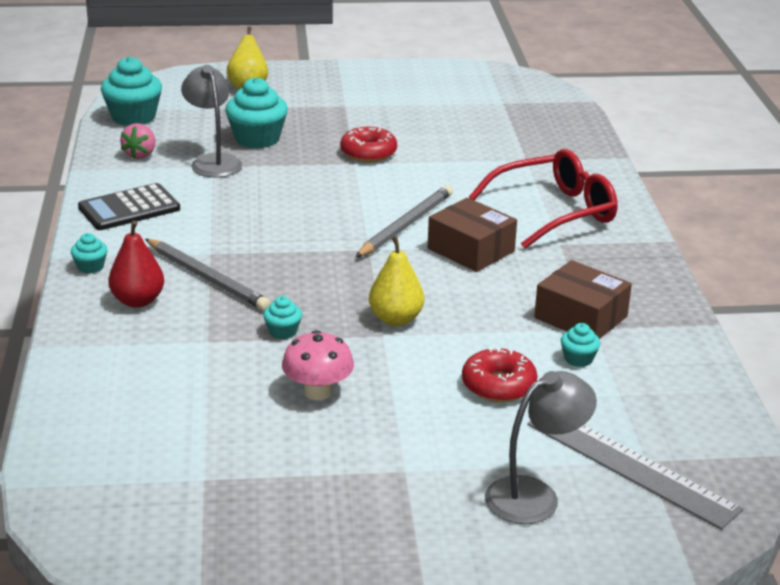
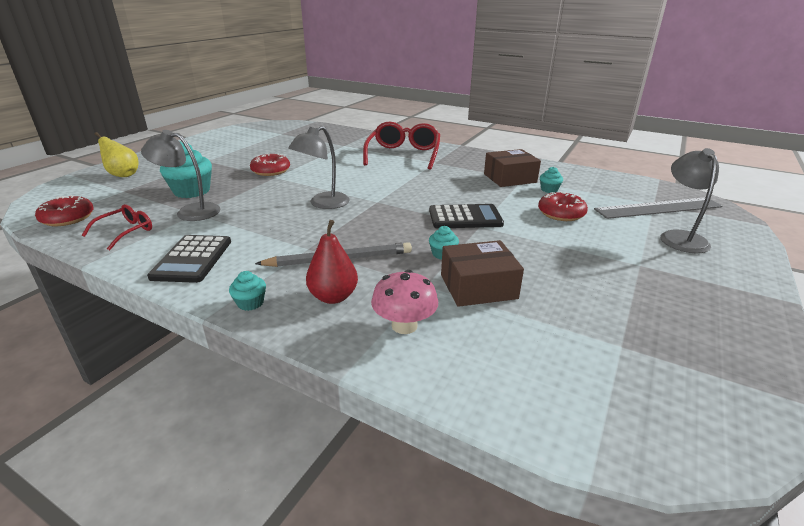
camera: 55 degrees left, 0 degrees up
turquoise cupcake [101,56,162,126] -> red donut [35,195,94,226]
pink strawberry [120,123,155,159] -> red glasses [82,204,152,250]
pink mushroom [282,330,354,400] -> pink mushroom moved to [371,270,438,334]
grey pencil [355,185,453,258] -> none
yellow pear [369,236,424,326] -> black calculator [429,204,504,229]
brown box [427,198,517,272] -> brown box moved to [441,240,524,307]
none -> grey lamp [288,126,350,209]

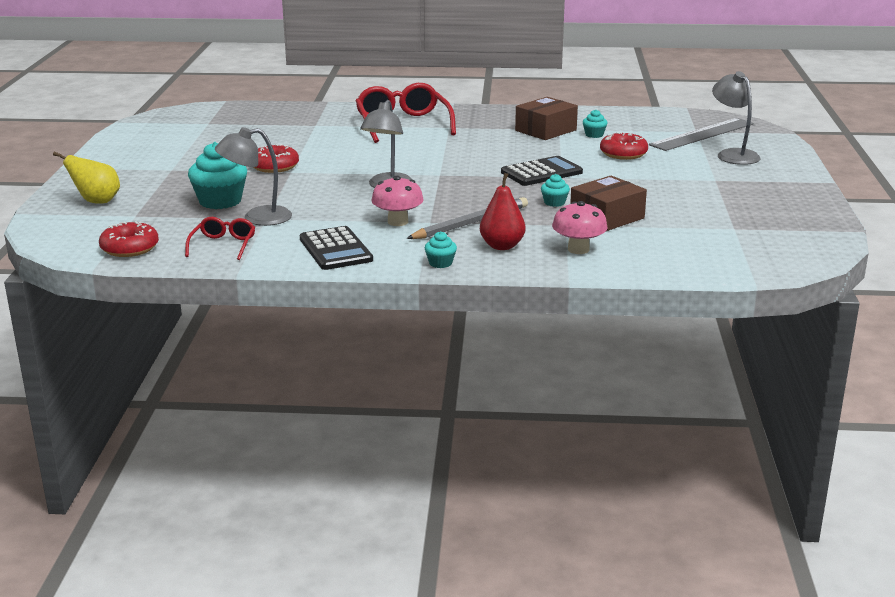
camera: 25 degrees left, 5 degrees down
none -> pink mushroom [371,176,424,226]

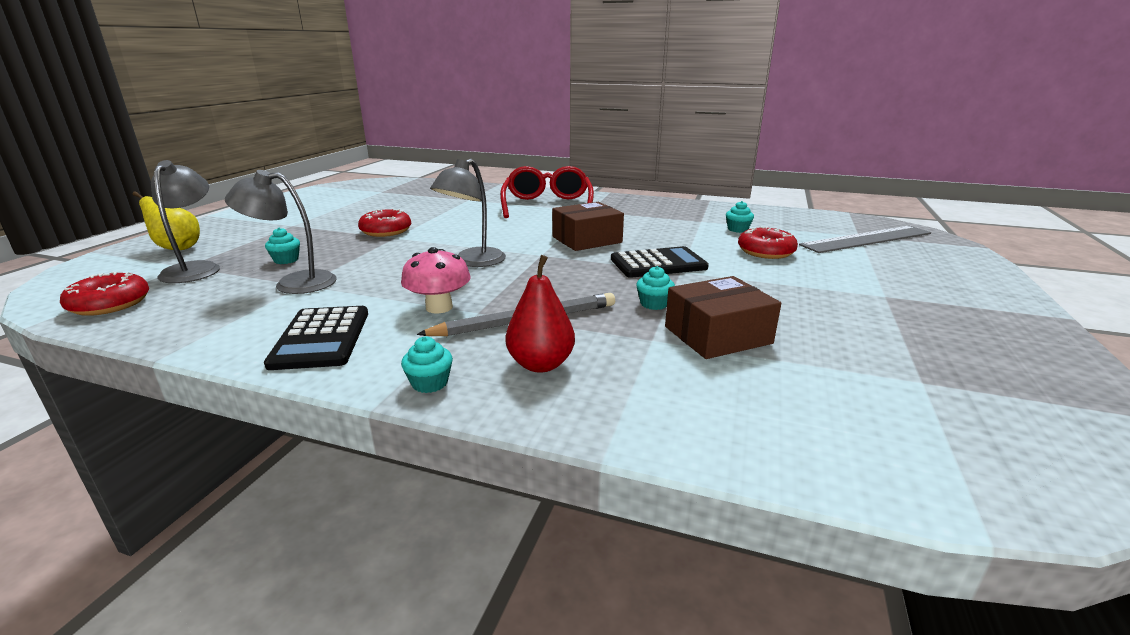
camera: 15 degrees right, 0 degrees up
red glasses [185,217,255,260] -> none
turquoise cupcake [188,142,247,209] -> turquoise cupcake [265,228,300,264], size x0.49
brown box [515,97,578,140] -> brown box moved to [552,202,624,251]
pink mushroom [552,201,607,254] -> none
grey lamp [712,71,761,165] -> grey lamp moved to [151,160,220,283]

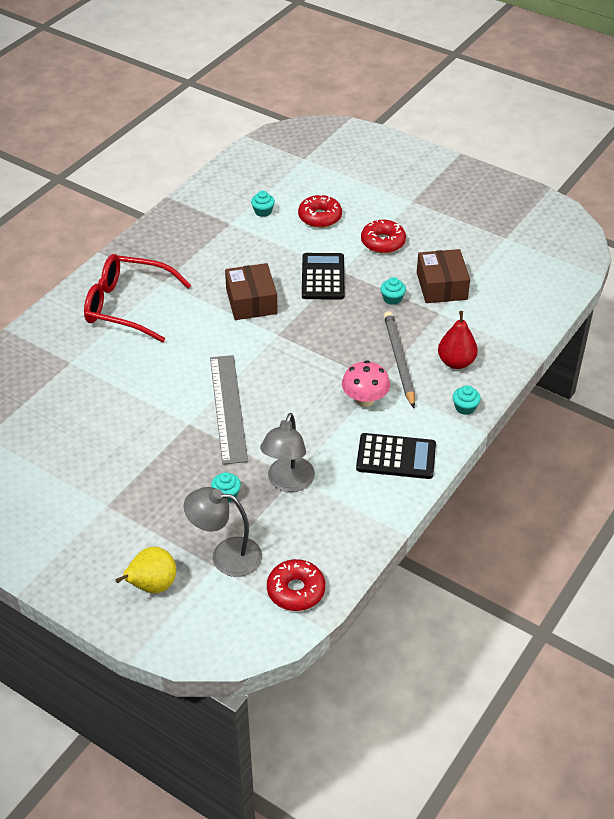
camera: 75 degrees left, 20 degrees up
red donut [358,209,411,237] -> red donut moved to [361,219,406,253]
grey lamp [430,159,506,267] -> none
grey ruler [799,226,931,253] -> grey ruler moved to [210,355,248,465]

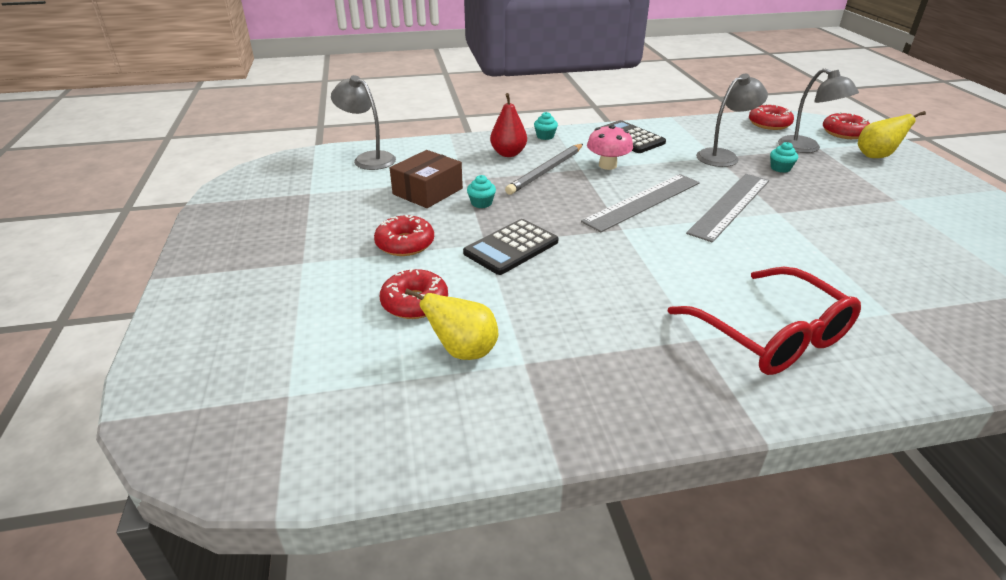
camera: 135 degrees left, 10 degrees down
brown box [225,263,278,320] -> none
turquoise cupcake [251,190,275,217] -> yellow pear [405,288,498,360]
none -> grey lamp [331,75,396,170]
none -> grey ruler [581,174,700,232]
none -> red donut [823,112,870,139]

